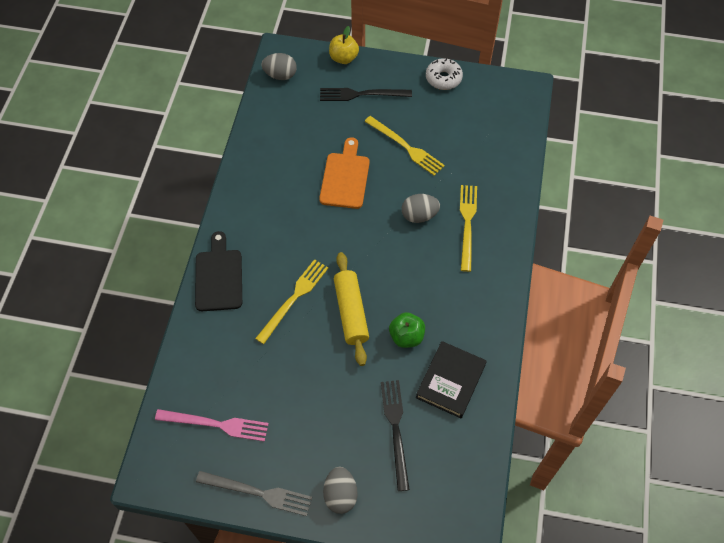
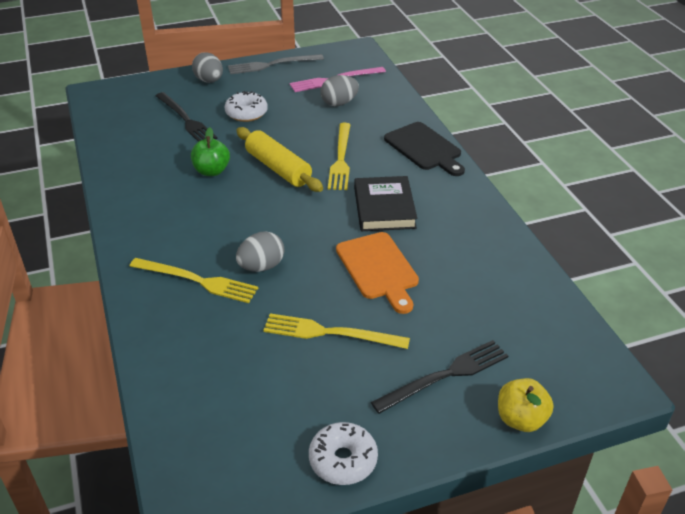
camera: 150 degrees right, 20 degrees down
grey egg [261,53,297,80] -> grey egg moved to [320,75,359,106]
black book [416,341,487,418] -> black book moved to [354,176,417,231]
yellow fork [460,185,477,272] -> yellow fork turned 45 degrees counterclockwise [130,258,258,303]
none -> white donut [224,91,268,122]

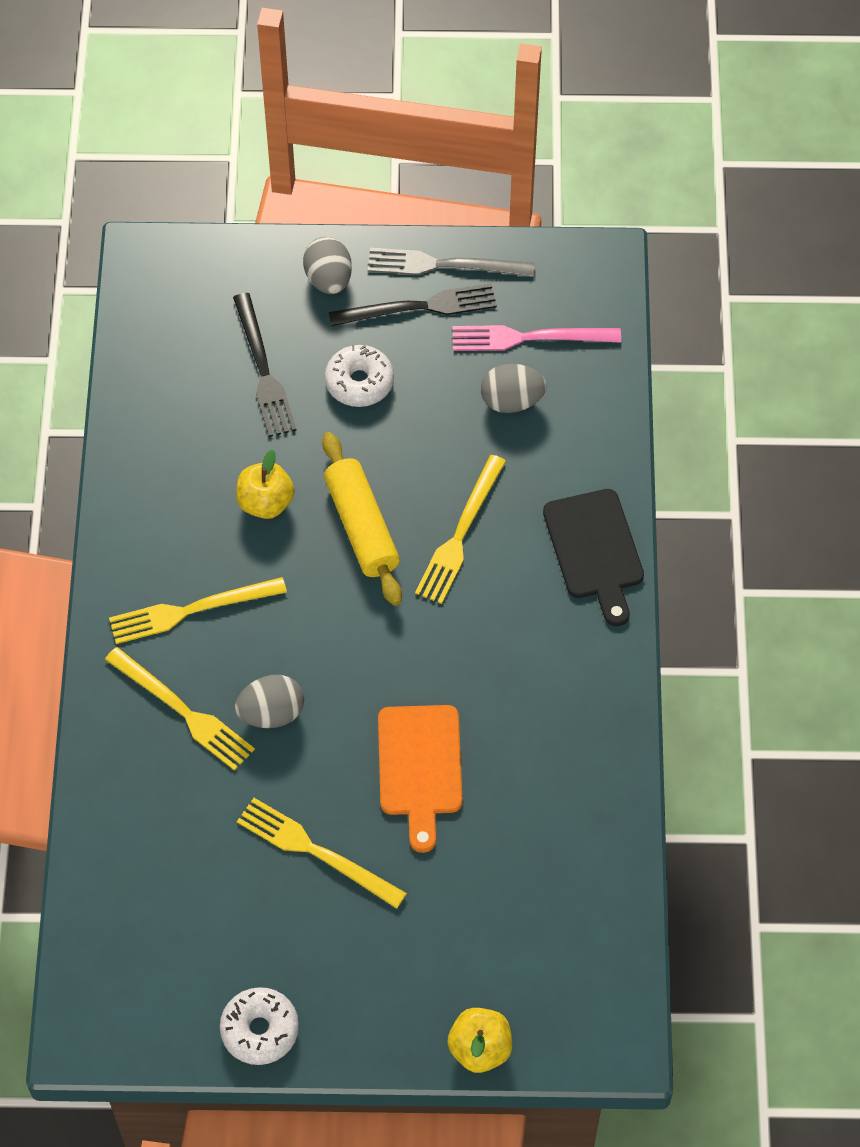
camera: 20 degrees right, 20 degrees up
green apple [191,127,230,176] -> yellow apple [236,450,294,519]
black book [354,176,417,231] -> none
black fork [371,340,508,414] -> black fork moved to [329,283,497,326]
none -> yellow fork [109,577,287,644]

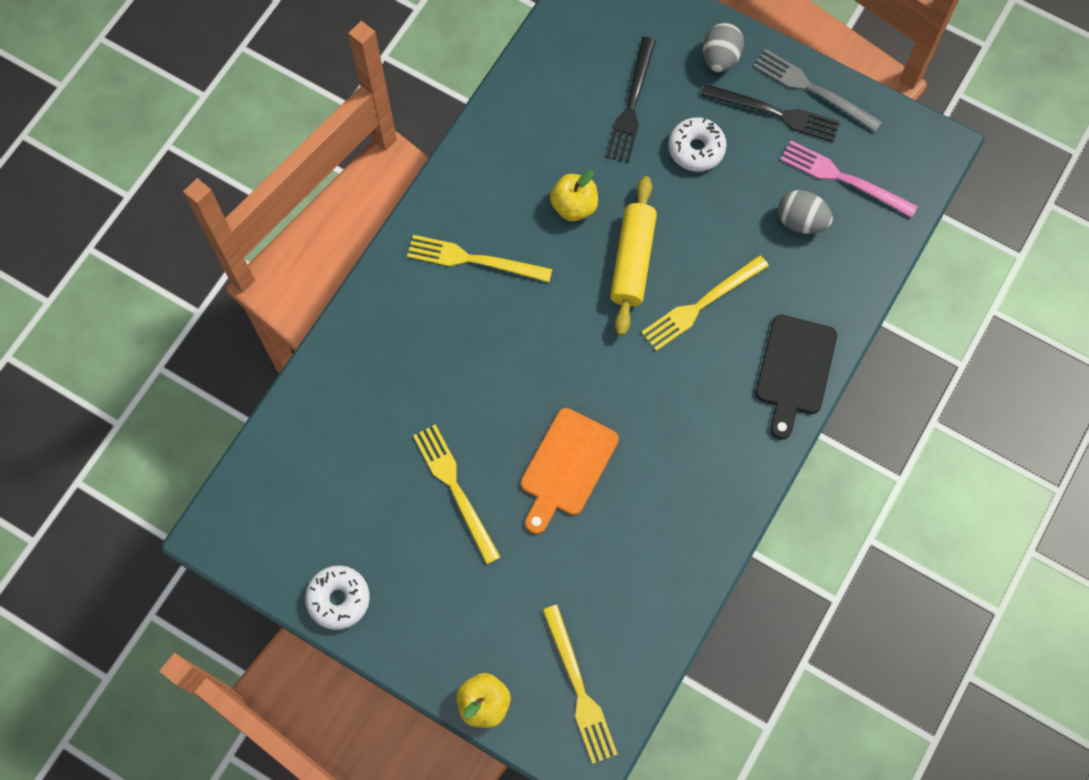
camera: 30 degrees right, 10 degrees up
yellow fork [105,647,255,771] -> yellow fork moved to [542,605,618,764]
grey egg [235,675,304,728] -> none

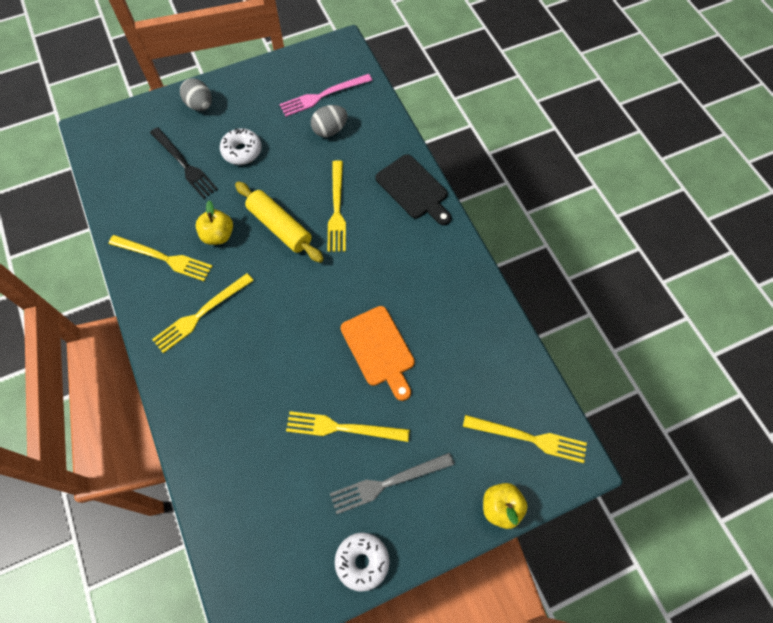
camera: 55 degrees left, 5 degrees down
black fork [701,84,840,142] -> none
grey fork [753,49,882,132] -> grey fork moved to [330,453,454,514]
none -> yellow fork [109,235,212,281]

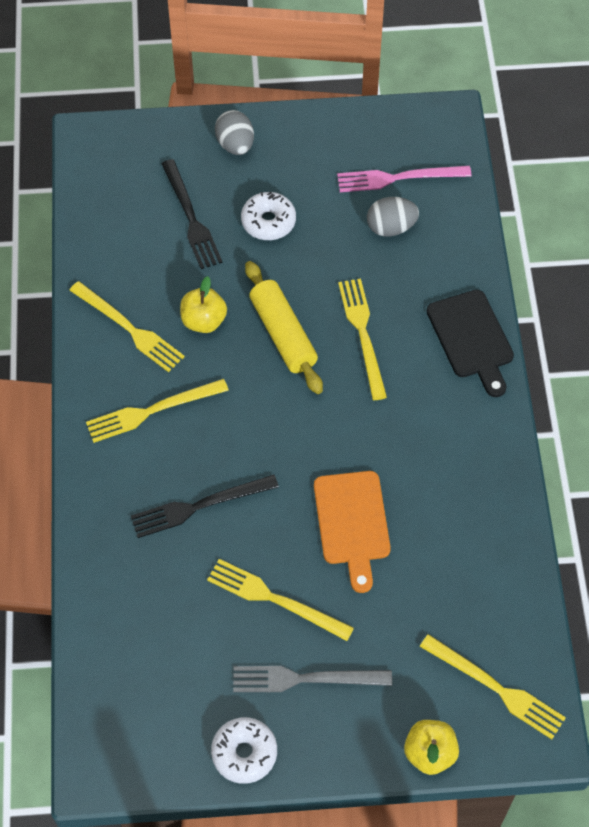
camera: 20 degrees right, 5 degrees down
yellow fork [327,160,346,252] -> yellow fork turned 150 degrees clockwise [338,279,387,400]
none -> black fork [131,474,279,538]

